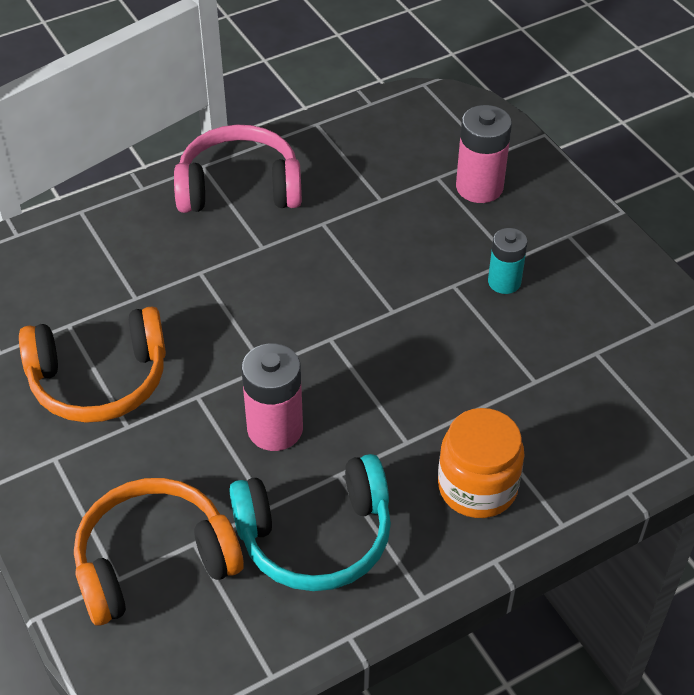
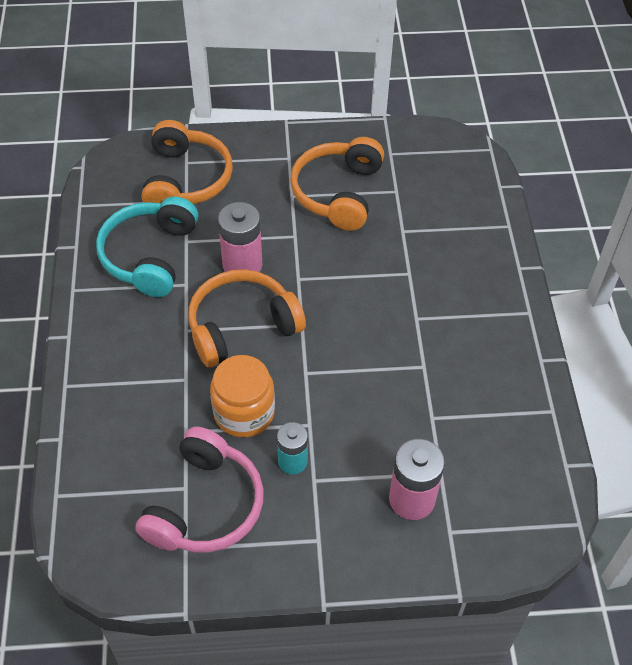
camera: 115 degrees right, 5 degrees up
pink headphones [174,125,302,213] -> pink headphones moved to [135,427,264,552]
orange jar [438,408,525,518] -> orange jar moved to [210,355,275,438]
none -> orange headphones [188,270,306,367]

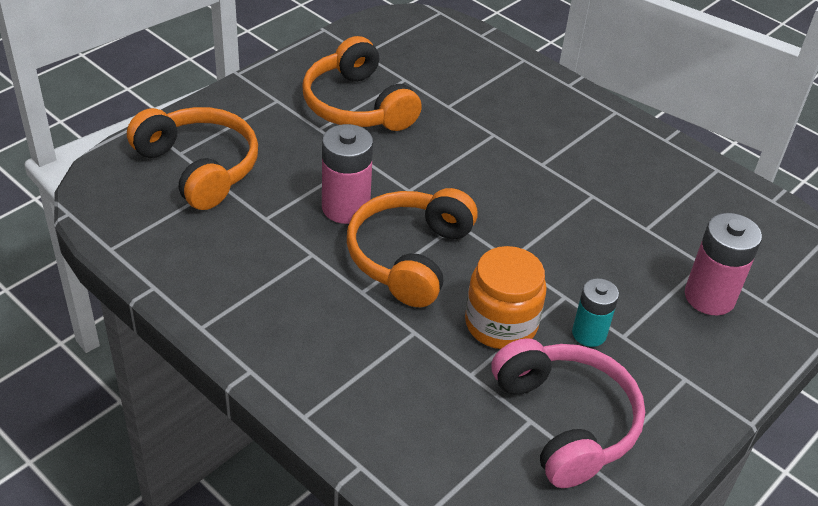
camera: 45 degrees left, 10 degrees down
turquoise headphones [96,196,198,297] -> none

